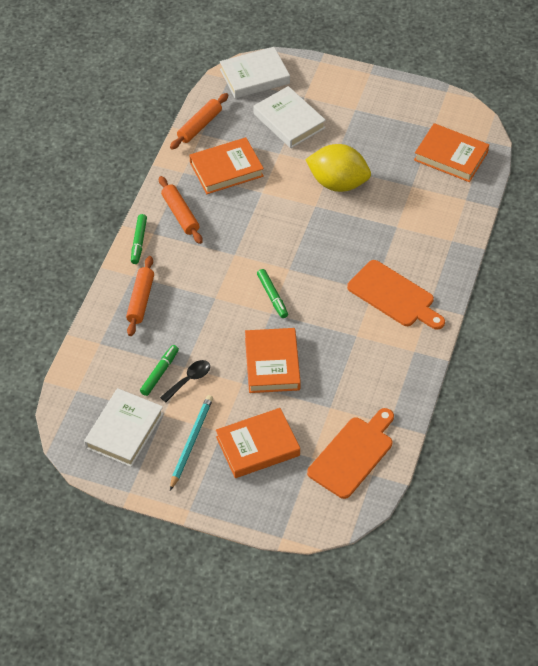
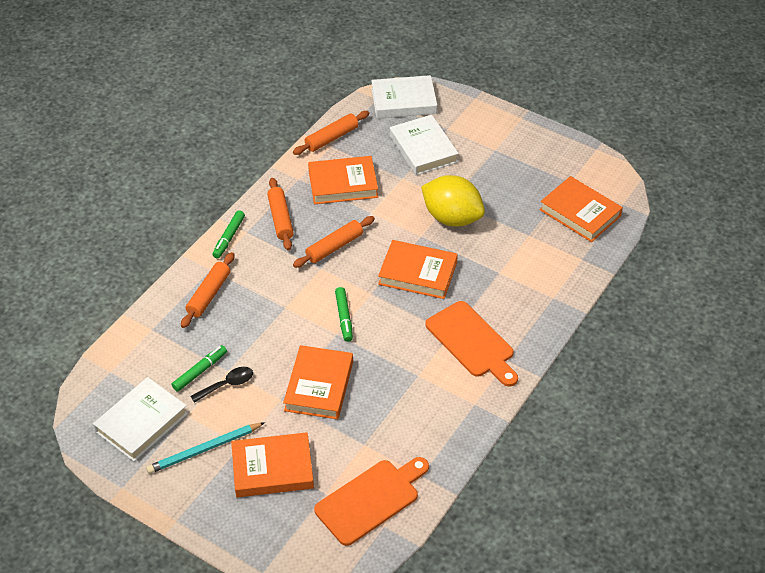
camera: 15 degrees right, 5 degrees down
turquoise pencil [170,395,213,490] -> turquoise pencil turned 150 degrees counterclockwise [146,422,265,474]
none -> orange rolling pin [293,216,375,268]
none -> orange book [378,240,458,299]

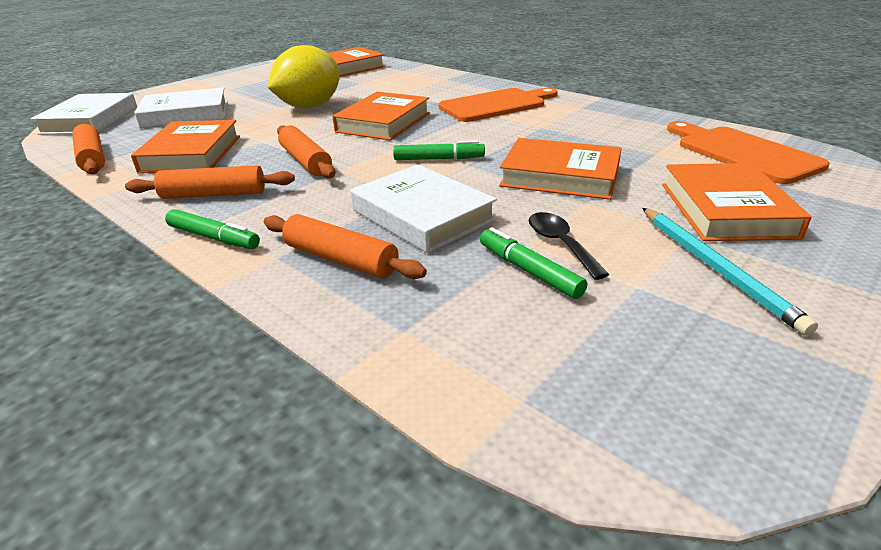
camera: 80 degrees left, 15 degrees down
white book [93,377,188,462] -> white book moved to [351,164,497,253]

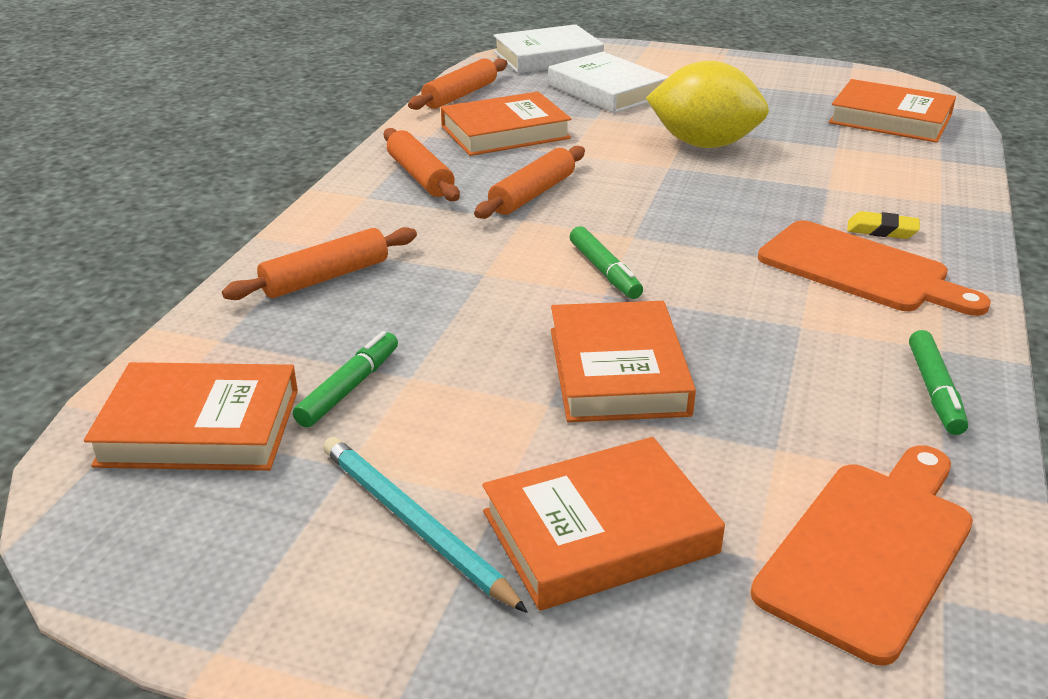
camera: 65 degrees right, 0 degrees up
green marker [165,209,260,249] -> green marker moved to [909,330,968,435]
orange rolling pin [264,214,427,279] -> orange rolling pin turned 45 degrees clockwise [222,227,417,300]
orange book [332,92,430,140] -> orange book moved to [84,362,298,471]
white book [351,164,497,253] -> none
black spoon [529,212,610,280] -> none
turquoise pencil [642,208,818,336] -> turquoise pencil turned 90 degrees clockwise [323,437,528,613]
none -> yellow eraser [847,211,920,239]

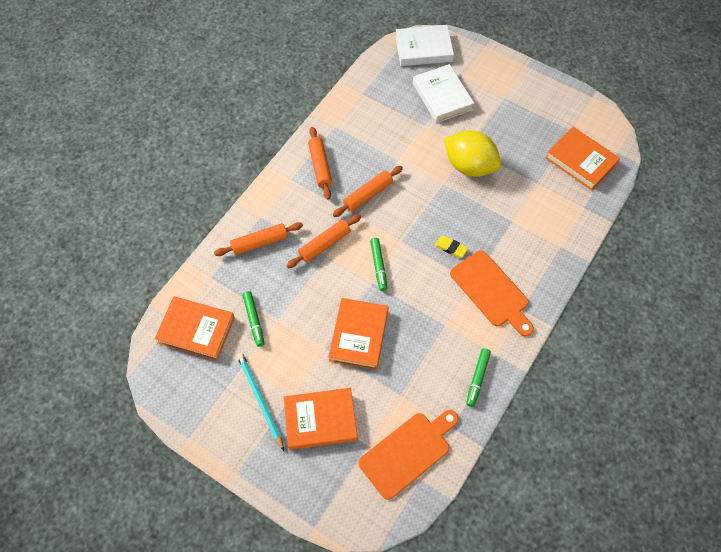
camera: 15 degrees right, 30 degrees up
green marker [293,331,398,428] -> green marker turned 120 degrees clockwise [243,291,264,347]
orange rolling pin [408,58,507,110] -> orange rolling pin moved to [286,214,361,268]
orange book [441,92,571,156] -> none
yellow eraser [847,211,920,239] -> yellow eraser moved to [435,236,468,258]

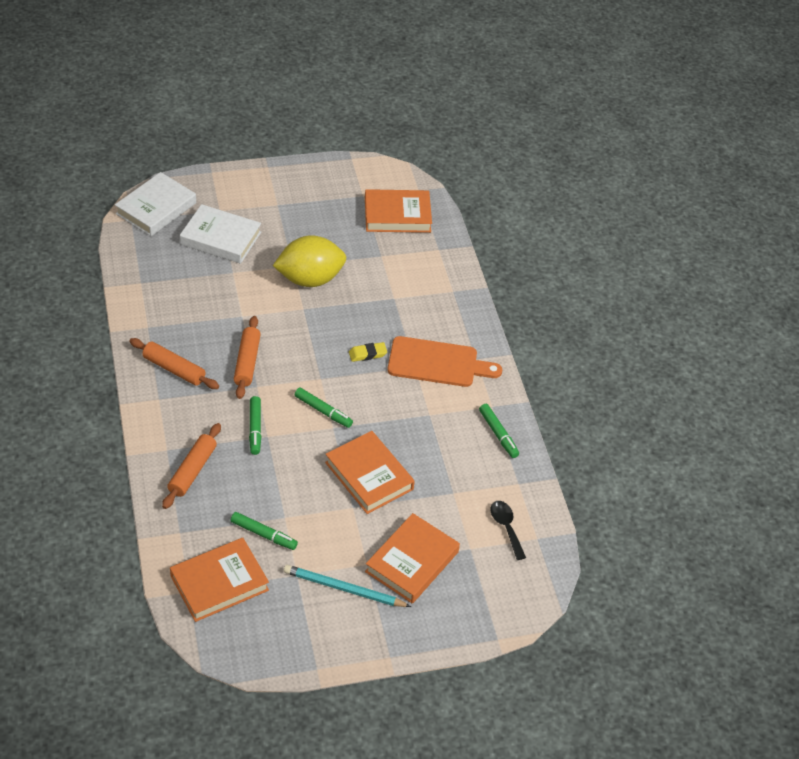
camera: 50 degrees left, 15 degrees down
orange rolling pin [286,214,361,268] -> green marker [249,396,262,455]
orange cutting board [359,410,459,500] -> black spoon [490,501,526,560]

